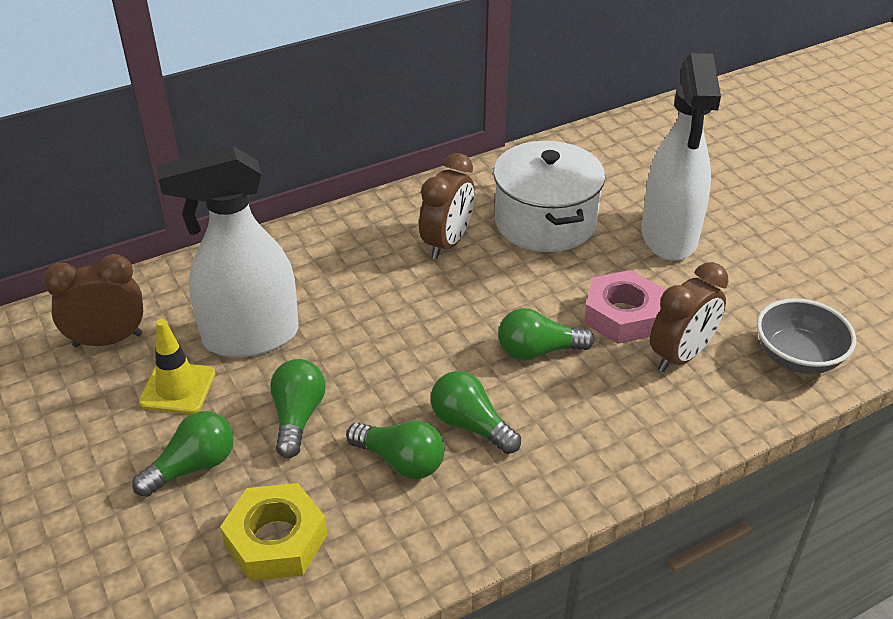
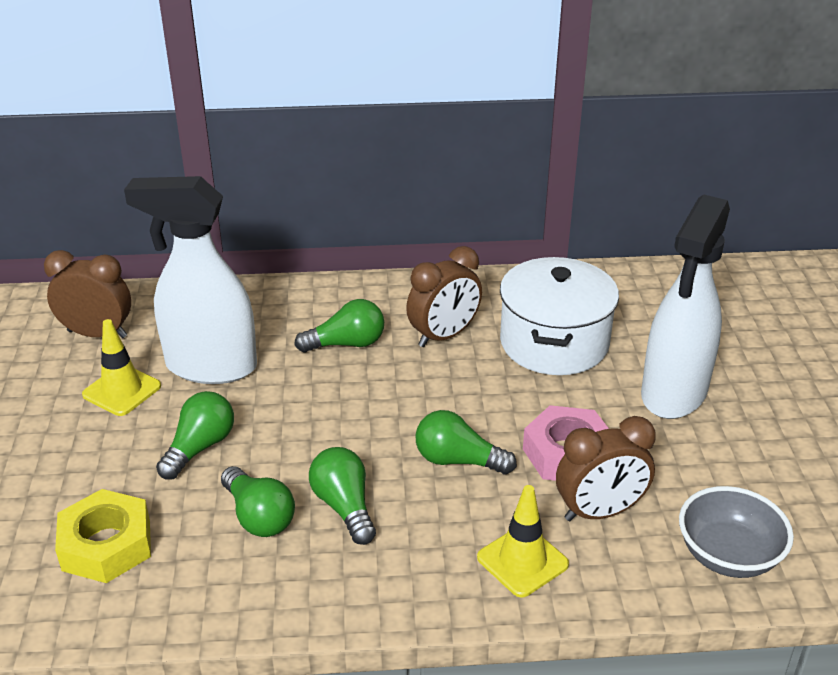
camera: 25 degrees right, 5 degrees down
green light bulb [132,411,234,497] -> green light bulb moved to [294,299,384,352]
none -> yellow traffic cone [477,485,569,598]

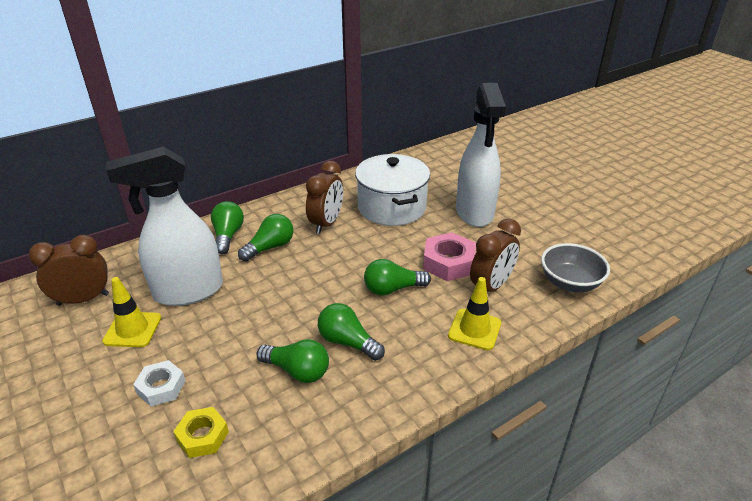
camera: 30 degrees left, 0 degrees up
yellow nut [55,489,151,583] -> yellow nut [173,407,229,458], size x0.65
green light bulb [156,391,234,479] -> green light bulb moved to [211,201,244,254]
none -> white nut [133,360,185,406]

